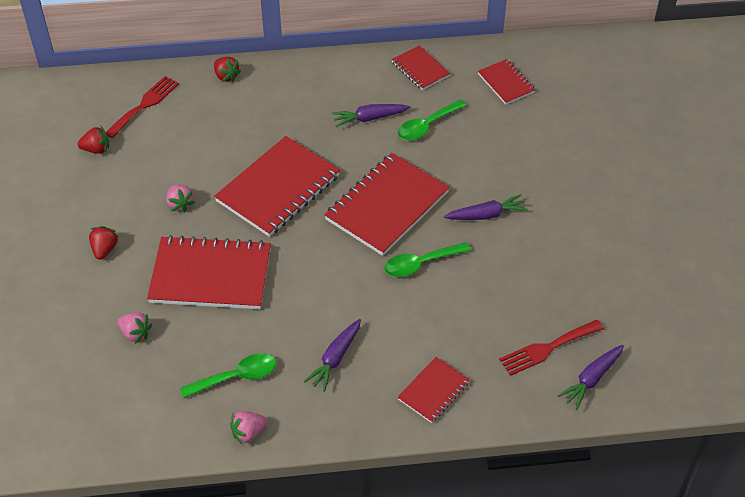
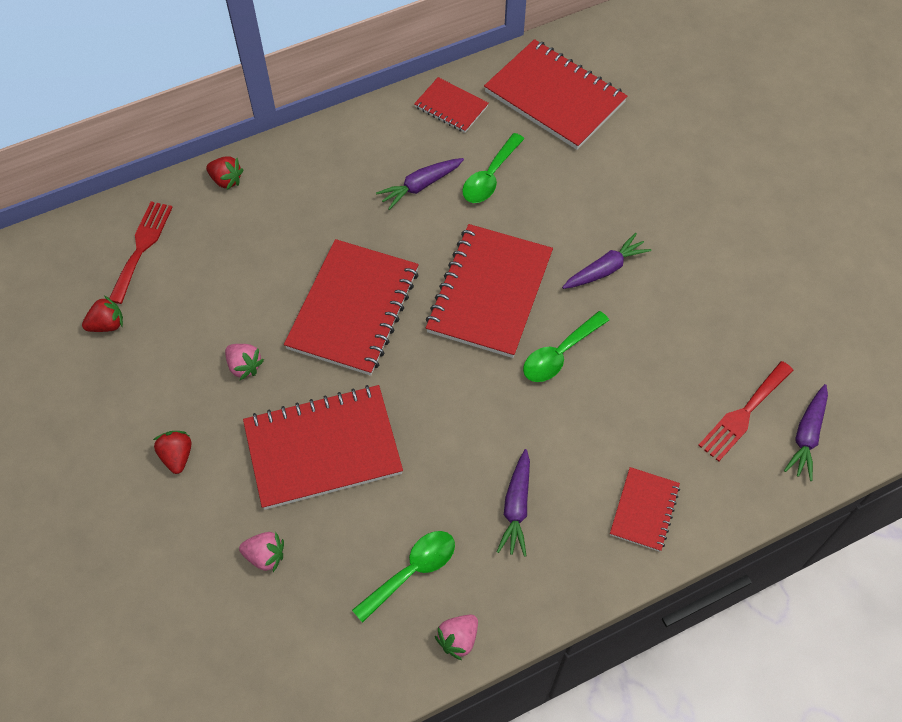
camera: 20 degrees left, 10 degrees up
red notebook [478,59,536,104] -> red notebook [484,39,628,150], size x1.93

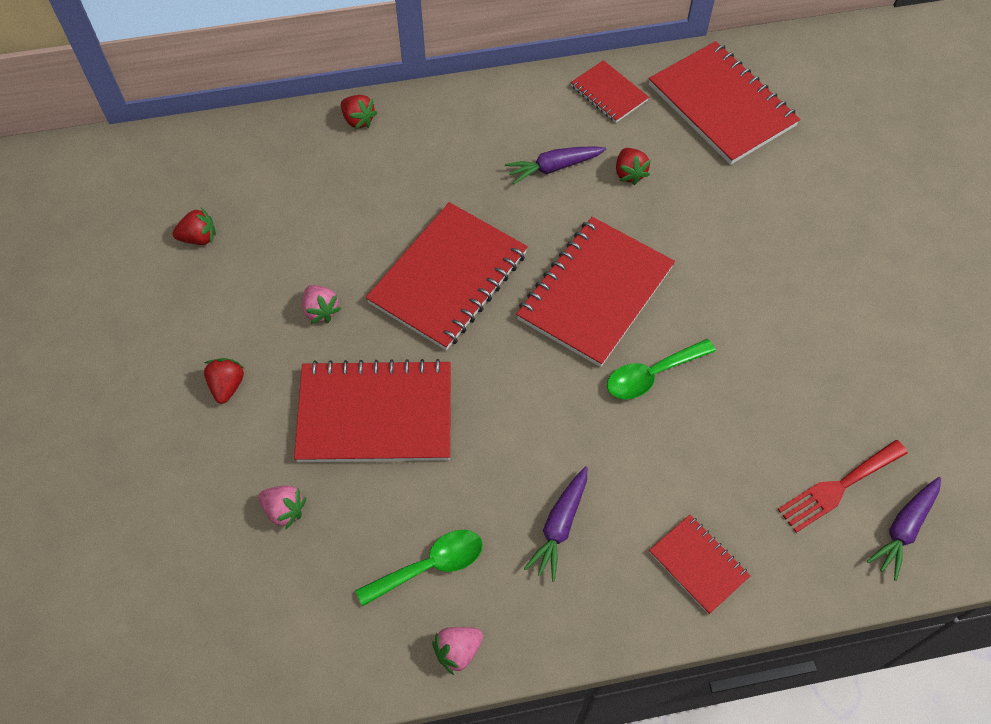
camera: 15 degrees right, 0 degrees up
red fork [110,201,173,304] -> none
green spoon [462,133,524,203] -> red strawberry [616,148,651,185]
purple carrot [562,233,651,289] -> none
red notebook [610,467,680,552] -> red notebook turned 75 degrees counterclockwise [649,515,751,614]

